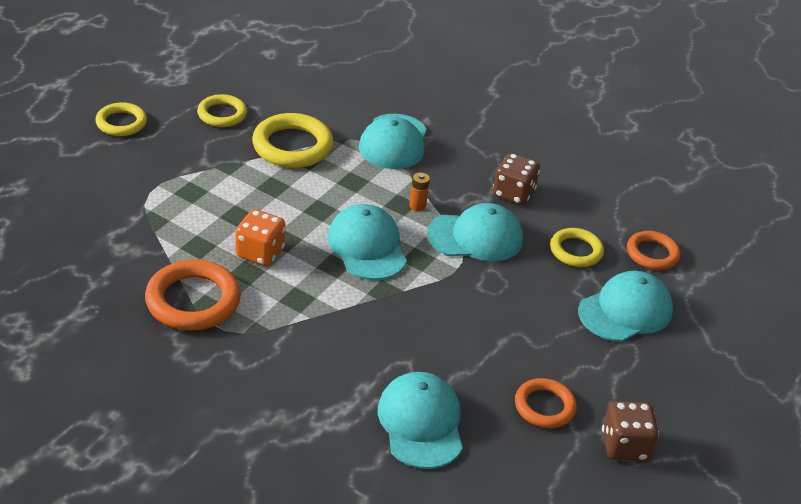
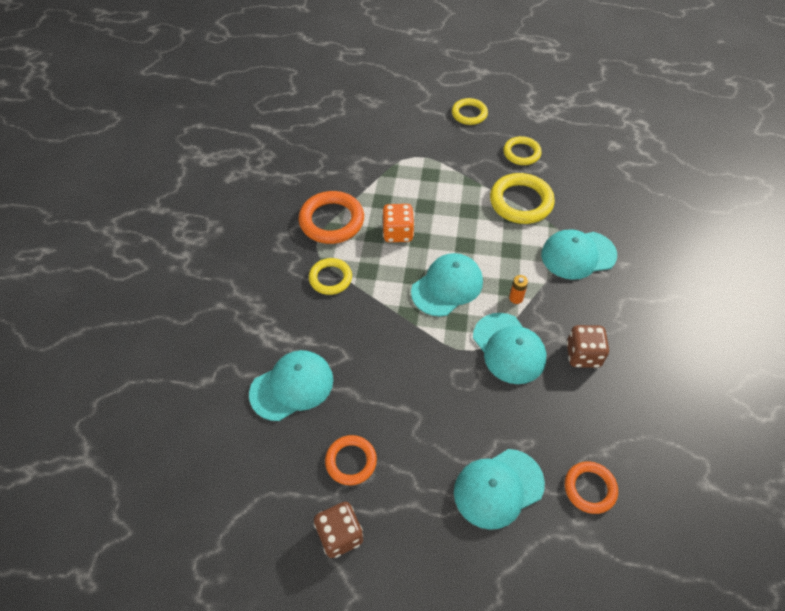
camera: 70 degrees right, 15 degrees up
yellow ring [550,228,604,267] -> yellow ring moved to [309,258,352,295]
turquoise cap [578,271,673,342] -> turquoise cap turned 120 degrees clockwise [454,449,545,530]

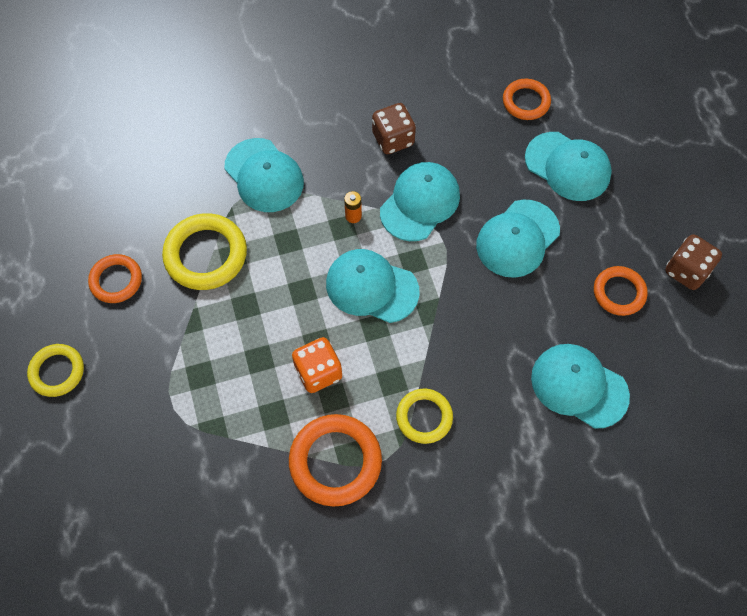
camera: 115 degrees left, 10 degrees up
yellow ring [503,136,542,165] -> orange ring [88,254,142,303]
none -> turquoise cap [476,200,560,278]

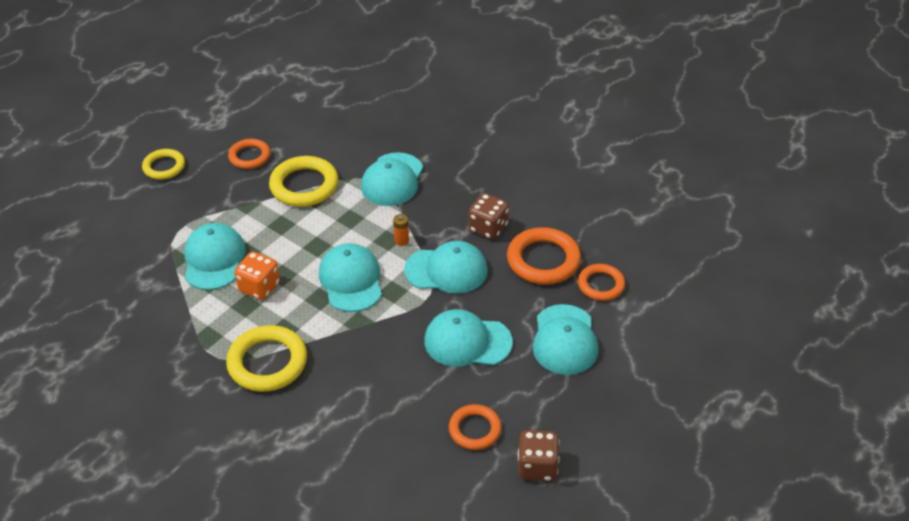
camera: 55 degrees right, 20 degrees down
orange ring [289,414,382,506] -> orange ring moved to [507,227,581,285]
yellow ring [396,389,453,444] -> yellow ring [226,325,307,392], size x1.60
turquoise cap [531,344,630,429] -> turquoise cap moved to [184,223,246,290]

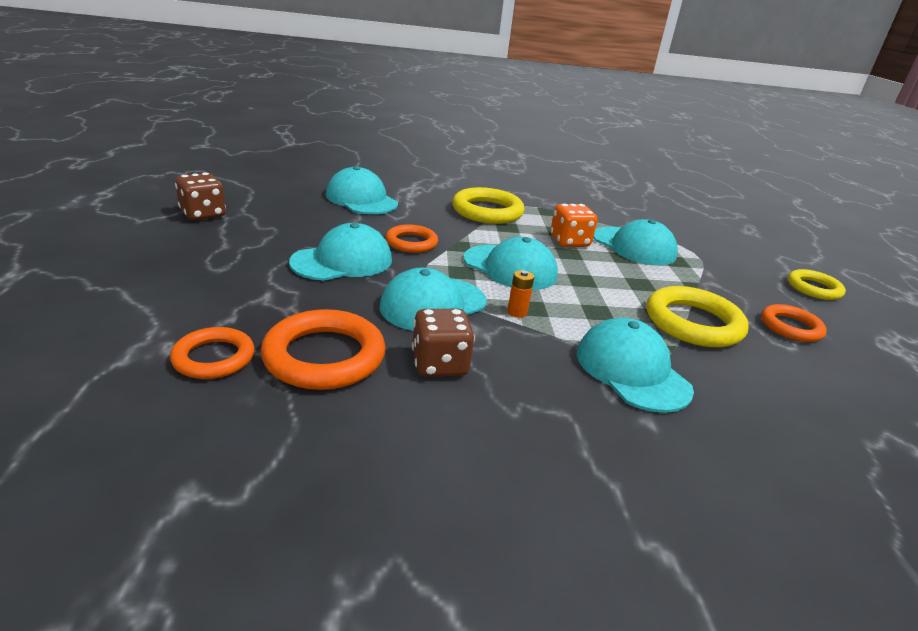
camera: 135 degrees right, 15 degrees down
orange ring [449,404,501,450] -> orange ring moved to [385,224,438,253]
turquoise cap [533,304,598,375] -> turquoise cap moved to [326,166,398,214]

